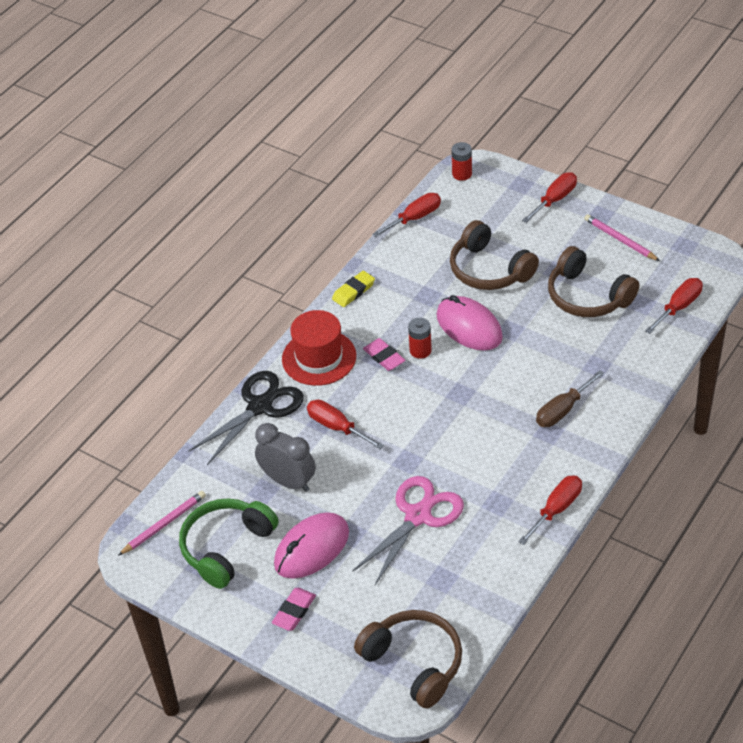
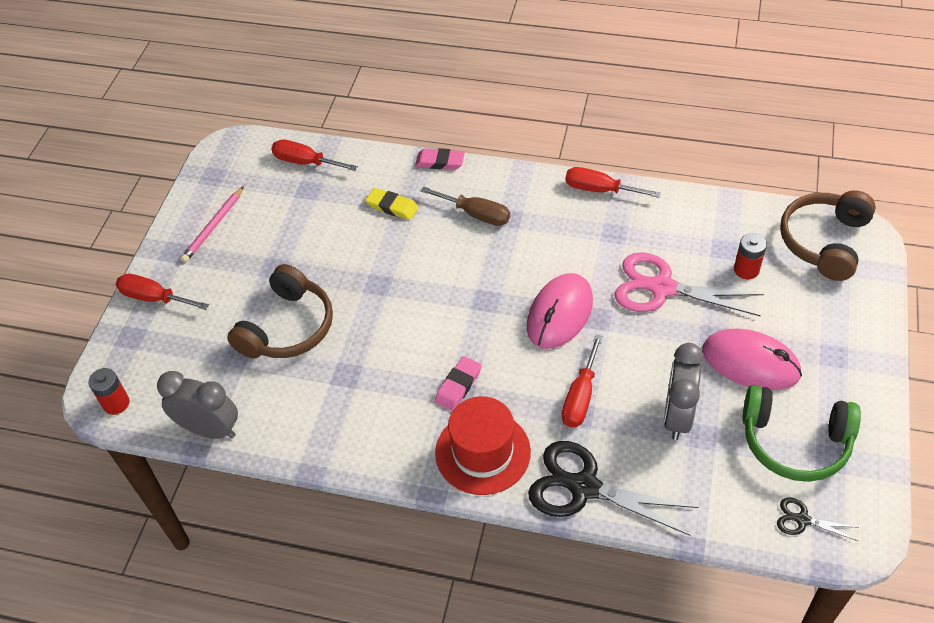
camera: 110 degrees left, 5 degrees up
pink pencil [118,491,206,556] -> black scissors [777,497,858,541]
pink eraser [272,588,316,631] -> pink eraser moved to [415,148,465,170]
yellow eraser [332,271,375,307] -> yellow eraser moved to [366,188,419,220]
red screwdriver [372,193,441,237] -> grey clock [157,371,238,439]
red battery [408,318,432,359] -> red battery moved to [734,233,767,279]
pink mouse [437,295,503,351] -> pink mouse moved to [527,273,593,349]
brown headphones [548,246,639,317] -> none

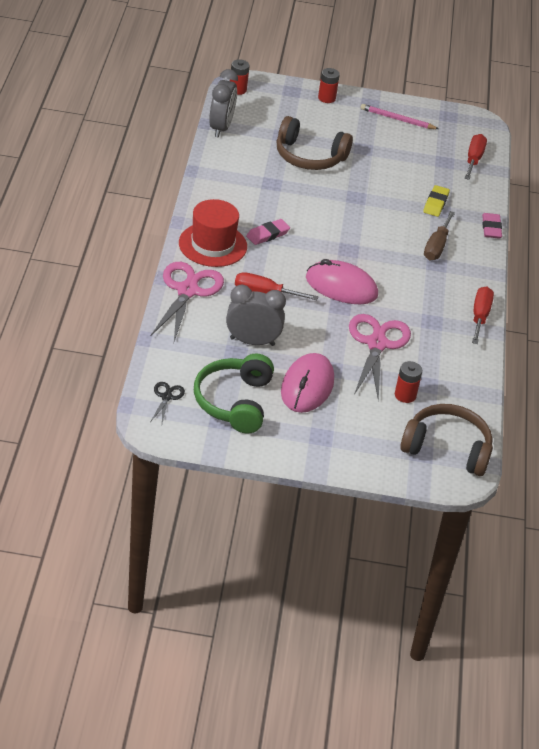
camera: 75 degrees right, 10 degrees down
red screwdriver [116,274,209,310] -> red battery [318,68,340,103]
pink eraser [434,356,482,411] -> pink eraser turned 60 degrees counterclockwise [246,219,290,245]
black scissors [528,441,699,536] -> pink scissors [151,262,224,341]

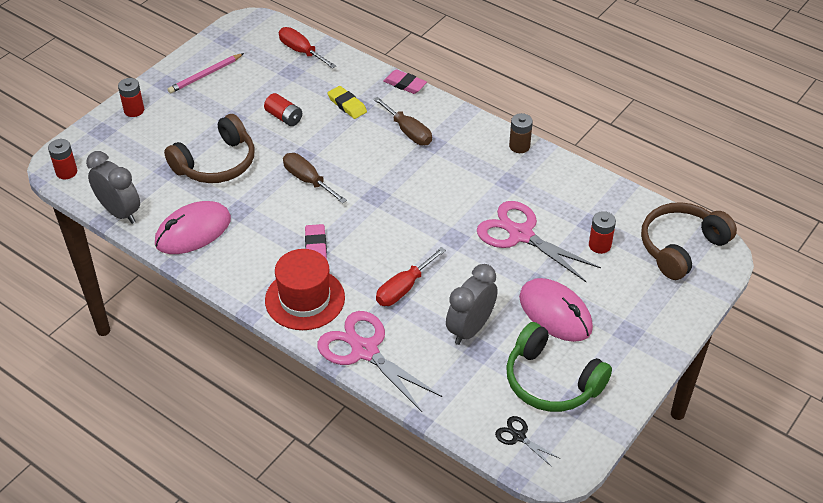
camera: 55 degrees left, 5 degrees up
pink mouse [306,259,378,304] -> pink mouse moved to [155,201,231,254]
red screwdriver [472,287,494,344] -> brown battery [509,113,533,153]
none -> red battery [264,93,302,126]
none -> brown screwdriver [283,153,347,203]

